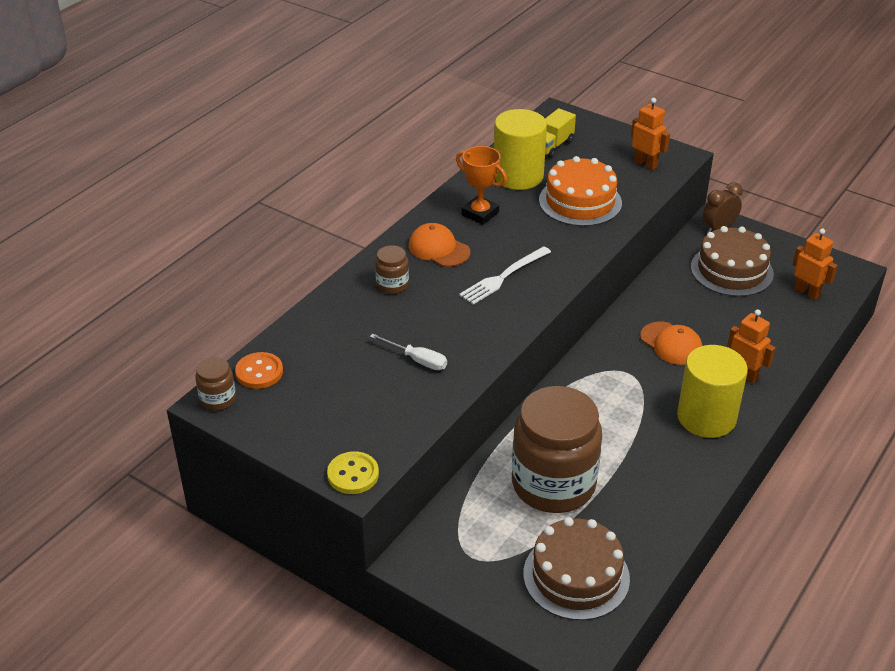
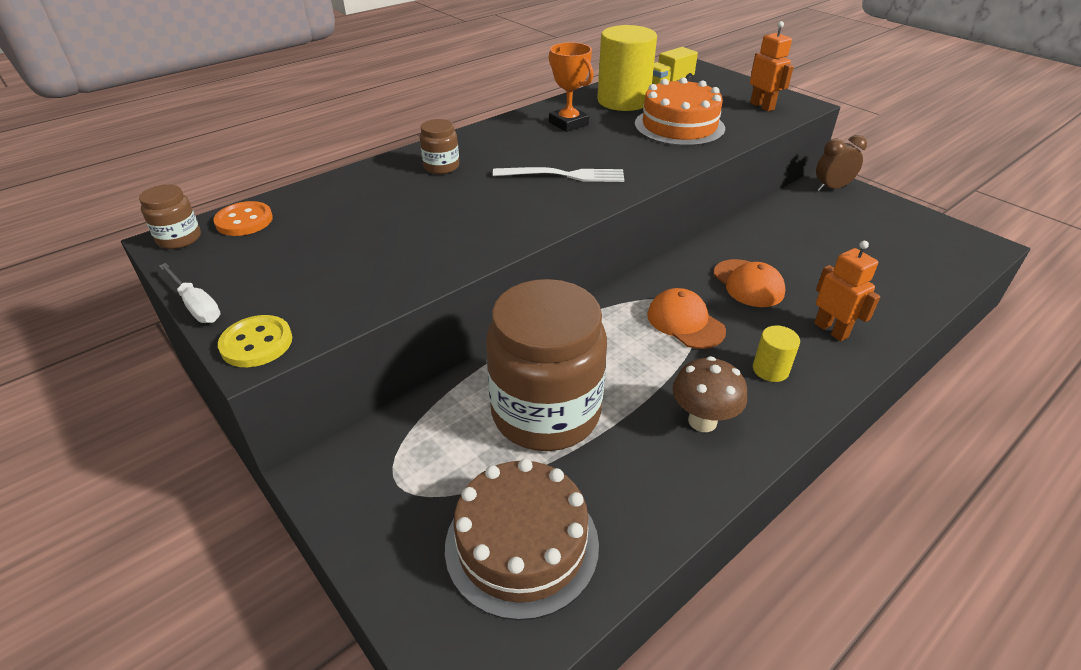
camera: 15 degrees right, 0 degrees up
white screwdriver [370,334,447,370] -> white screwdriver moved to [159,263,221,323]
orange cap [408,223,470,267] -> orange cap moved to [647,288,726,349]
white fork [459,246,551,305] -> white fork turned 150 degrees counterclockwise [493,167,624,182]
yellow cylinder [677,345,748,438] -> yellow cylinder [753,326,800,382], size x0.47
brown cake [691,226,774,297] -> none
orange robot [793,229,838,300] -> none
none -> brown mushroom [672,356,747,432]

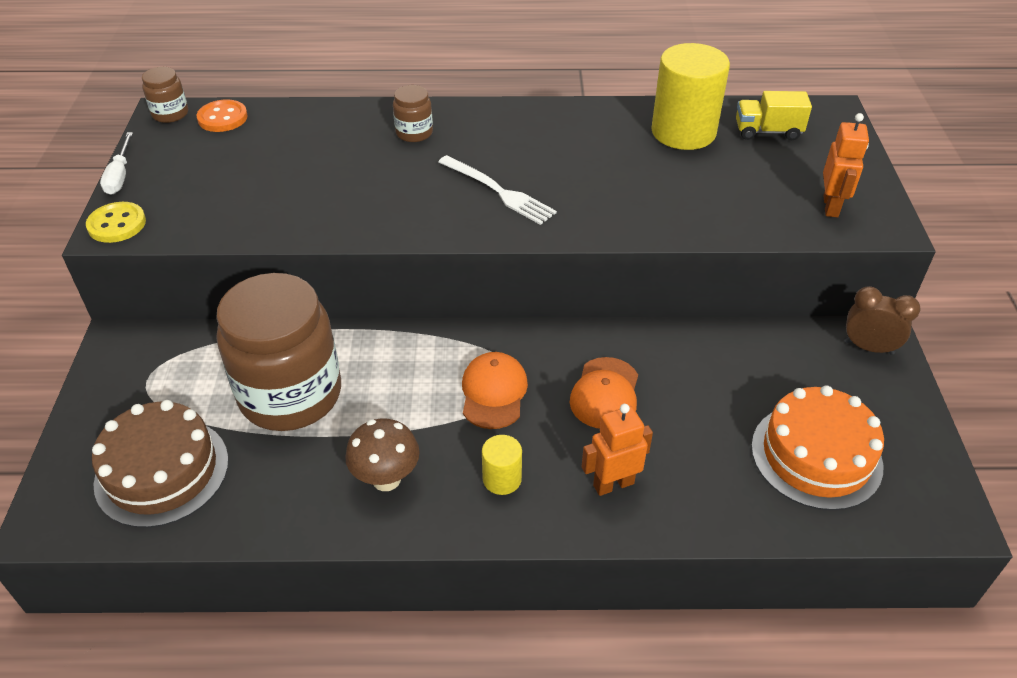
camera: 40 degrees right, 5 degrees up
orange trophy [549,42,594,132] -> none
orange cake [635,77,725,146] -> orange cake moved to [751,385,884,510]
orange robot [814,241,880,341] -> orange robot turned 120 degrees counterclockwise [582,404,653,496]

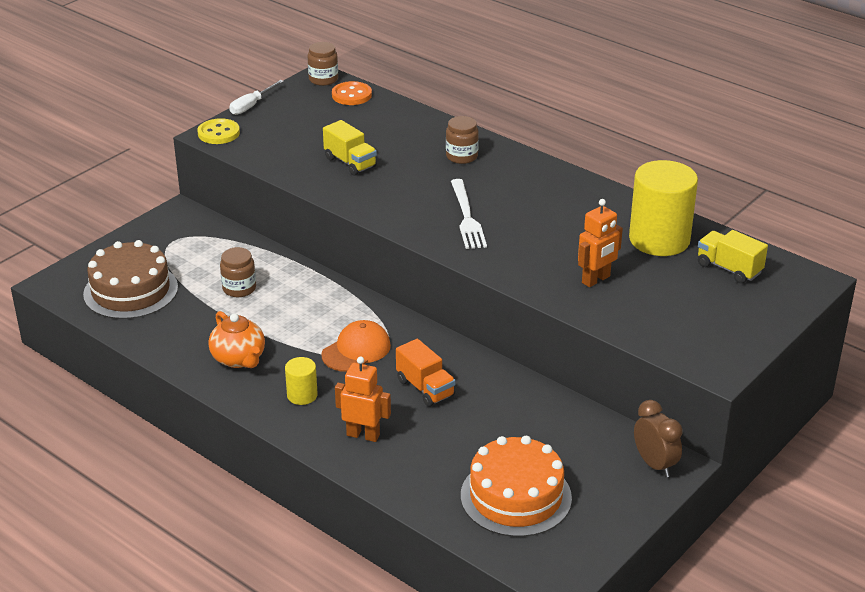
camera: 40 degrees right, 10 degrees down
brown jar [216,273,341,431] -> brown jar [220,247,256,297], size x0.42
brown mushroom [345,418,420,491] -> orange teapot [208,311,265,368]
orange cap [570,357,638,429] -> orange truck [396,339,456,407]
orange robot [823,113,869,217] -> orange robot moved to [578,199,623,287]
none -> yellow truck [323,120,377,176]

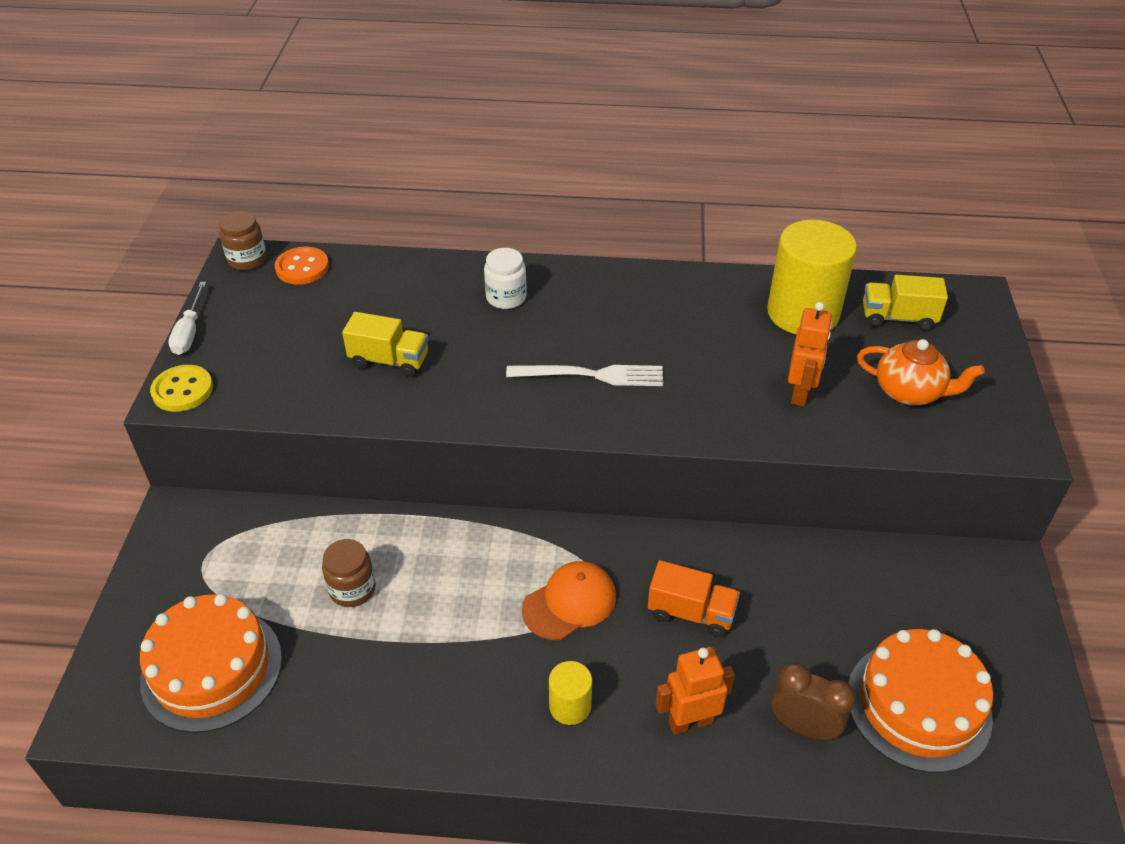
camera: 35 degrees left, 10 degrees up
brown cake [83,240,178,319] -> orange cake [140,594,282,733]
orange teapot [208,311,265,368] -> orange teapot moved to [857,339,985,405]
orange cap [321,320,391,372] -> orange cap turned 45 degrees clockwise [522,561,616,640]
brown jar [446,116,479,164] -> white jar [484,248,527,309]
white fork [451,179,487,249] -> white fork turned 45 degrees counterclockwise [506,365,663,386]
brown clock [634,400,683,477] -> brown clock moved to [771,662,856,740]

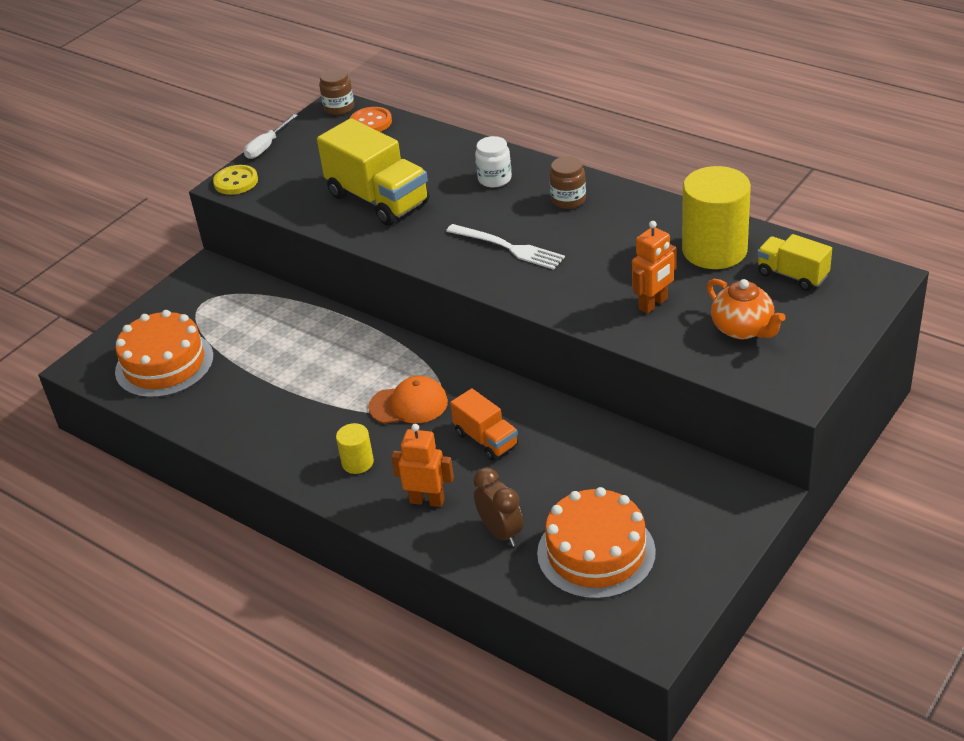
camera: 35 degrees right, 5 degrees down
brown jar [322,539,376,607] -> brown jar moved to [549,156,586,209]
yellow truck [342,312,428,377] -> yellow truck [317,118,429,225], size x1.82

